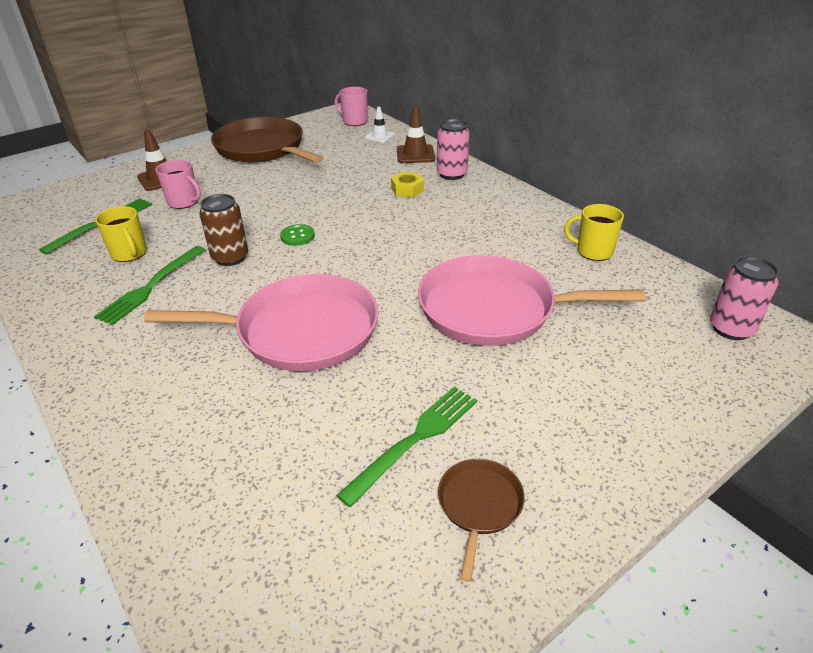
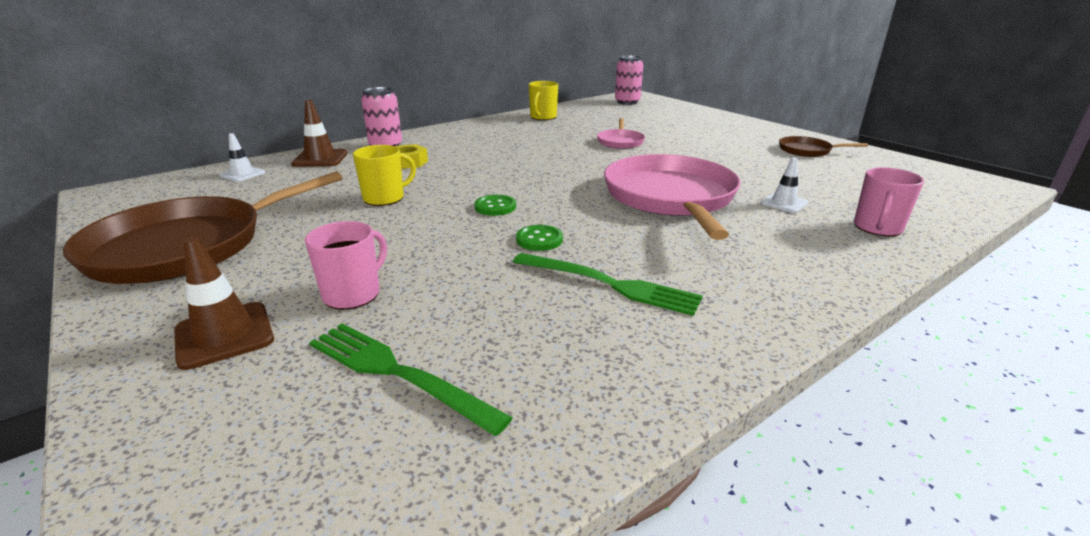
camera: 90 degrees left, 10 degrees down
yellow mug [95,206,147,262] -> yellow mug moved to [353,145,416,206]
brown can [199,194,248,266] -> green button [516,225,563,251]
pink mug [335,87,368,126] -> pink mug moved to [854,167,924,237]
green fork [336,387,477,507] -> none
pink pan [418,255,645,346] -> pink pan [597,118,645,149], size x0.46
none -> white traffic cone [761,158,808,213]

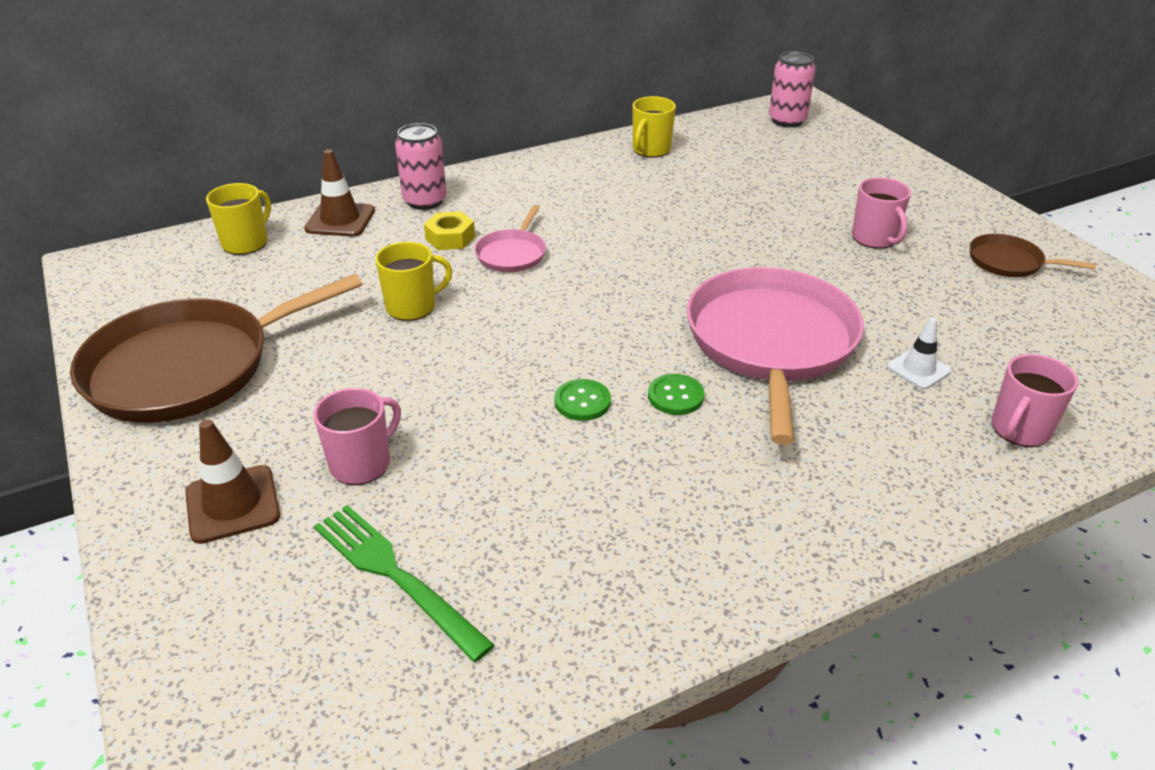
camera: 10 degrees right, 10 degrees up
white traffic cone [219,133,265,182] -> yellow mug [206,183,271,255]
green button [474,195,516,216] -> green button moved to [648,374,704,415]
green fork [513,253,703,316] -> none
pink pan [597,118,645,149] -> pink pan moved to [475,205,546,272]
none -> pink mug [852,177,911,249]

